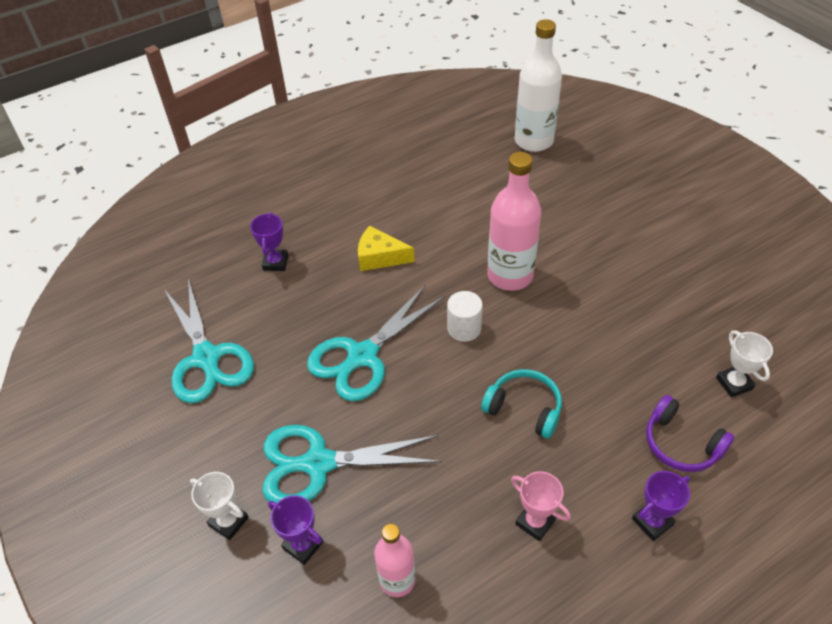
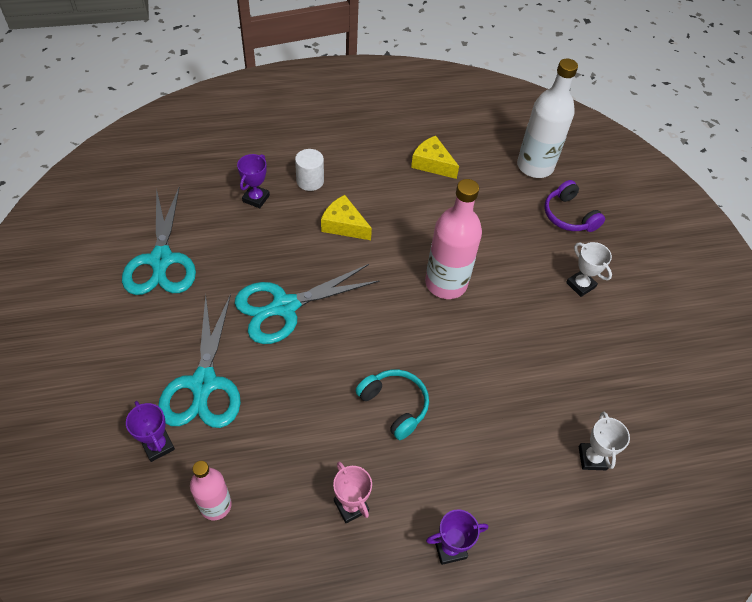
camera: 15 degrees right, 5 degrees up
white trophy [190,472,249,540] -> white trophy moved to [566,242,612,297]
turquoise scissors [262,425,442,503] -> turquoise scissors turned 105 degrees counterclockwise [158,294,241,428]
white cylinder [447,291,483,342] -> white cylinder moved to [295,149,324,191]
purple headphones [646,395,734,472] -> purple headphones moved to [544,180,605,232]
none -> yellow cheese [411,136,459,179]

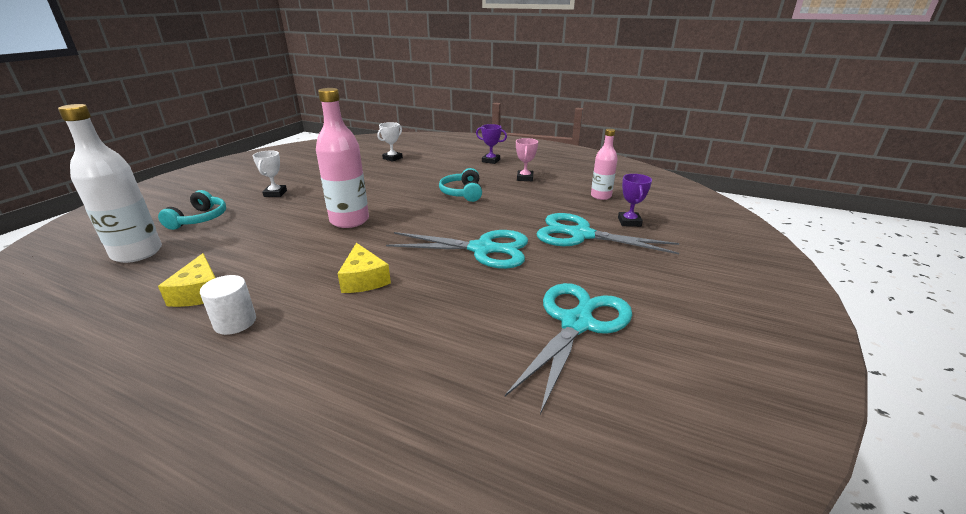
camera: 140 degrees left, 25 degrees down
turquoise scissors [158,294,241,428] -> turquoise scissors turned 105 degrees counterclockwise [536,213,679,254]
purple trophy [237,154,270,208] -> none
white cylinder [295,149,324,191] -> white cylinder moved to [200,275,256,335]
purple headphones [544,180,605,232] -> turquoise headphones [158,190,226,230]

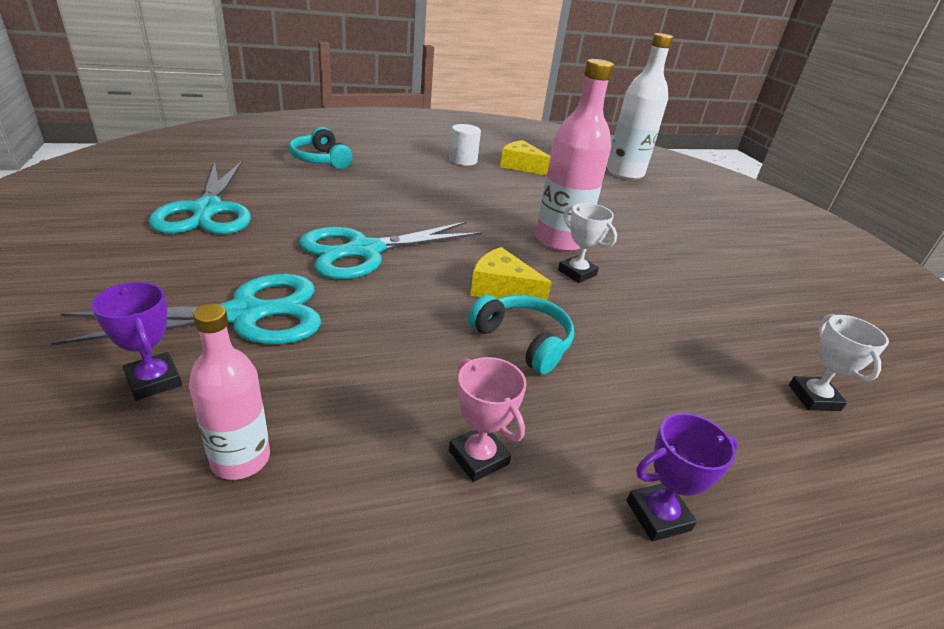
camera: 135 degrees right, 5 degrees up
turquoise headphones [158,190,226,230] -> turquoise headphones moved to [289,127,353,169]
white trophy [253,150,287,197] -> white trophy moved to [558,203,617,283]
yellow cheese [338,243,391,293] -> yellow cheese moved to [470,247,552,301]

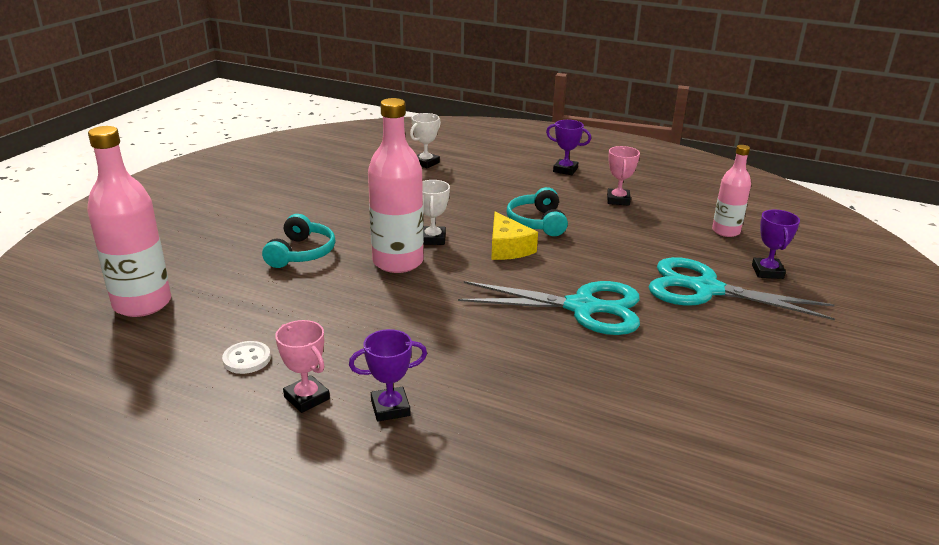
camera: 135 degrees left, 5 degrees down
turquoise scissors [149,161,251,234] -> none
turquoise headphones [289,127,353,169] -> turquoise headphones moved to [262,214,335,268]
white cylinder [449,124,481,166] -> pink trophy [275,320,330,413]
yellow cheese [500,140,550,175] -> white button [222,341,271,374]
white bottle [607,33,674,180] -> pink bottle [87,126,171,317]
none -> purple trophy [349,329,427,422]

